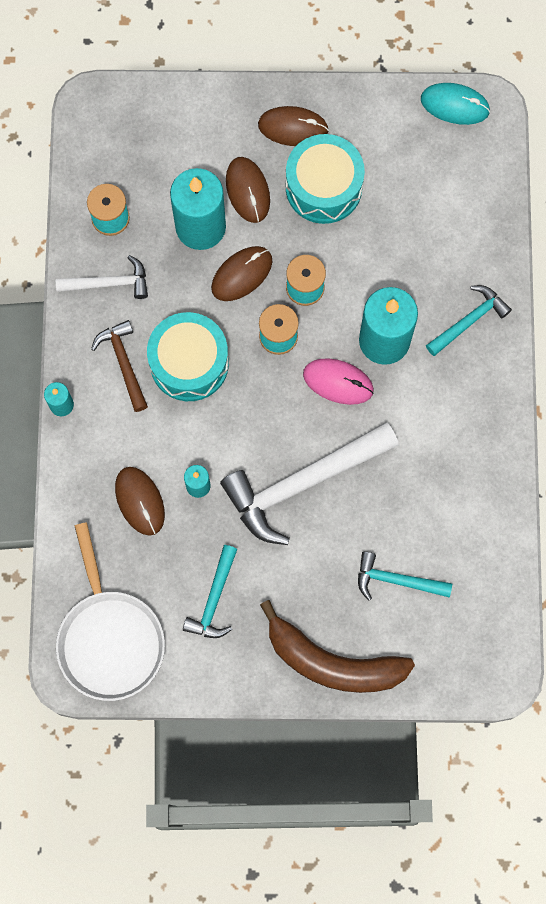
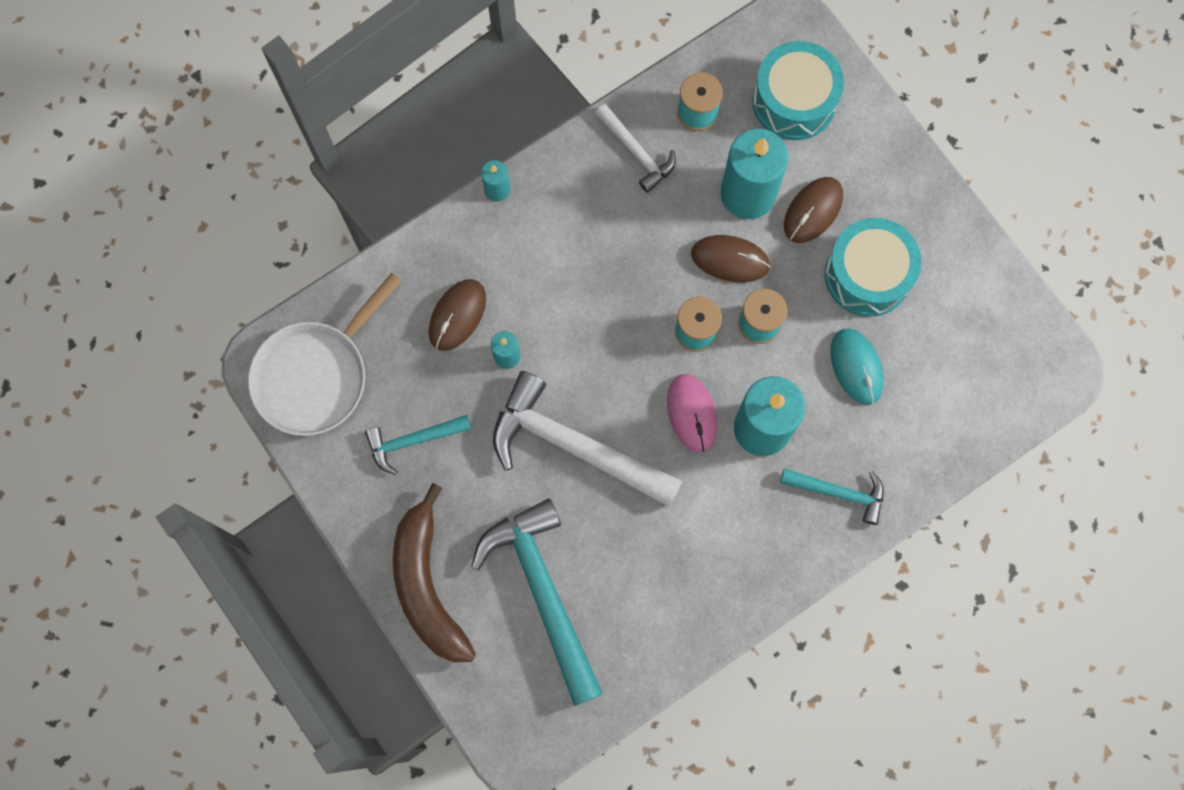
camera: 55 degrees right, 0 degrees up
brown hammer [91,320,148,412] -> none
turquoise drum [147,312,229,401] -> turquoise drum moved to [752,41,844,140]
brown mouse [258,106,329,146] -> none
turquoise hammer [358,552,452,601] -> turquoise hammer [471,498,603,706], size x1.89
turquoise mouse [421,83,490,125] -> turquoise mouse moved to [830,329,884,405]

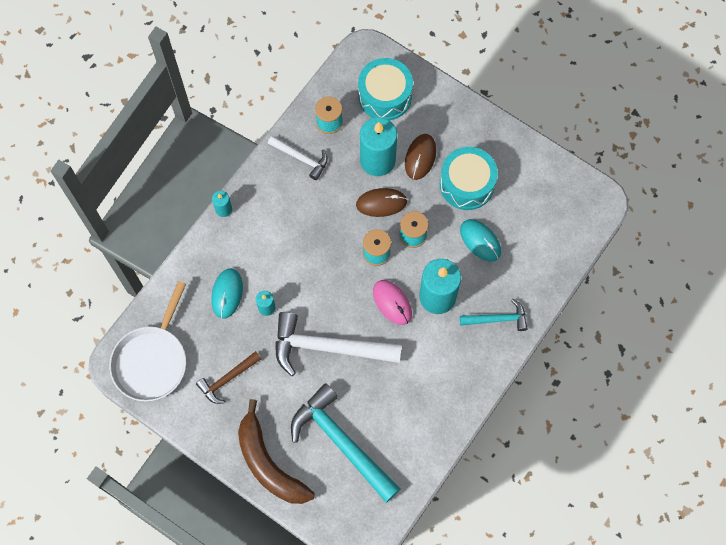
camera: 20 degrees left, 5 degrees down
turquoise hammer [365,415,471,475] -> brown hammer [196,351,261,404]
brown mouse [429,279,486,351] -> turquoise mouse [211,268,243,319]

